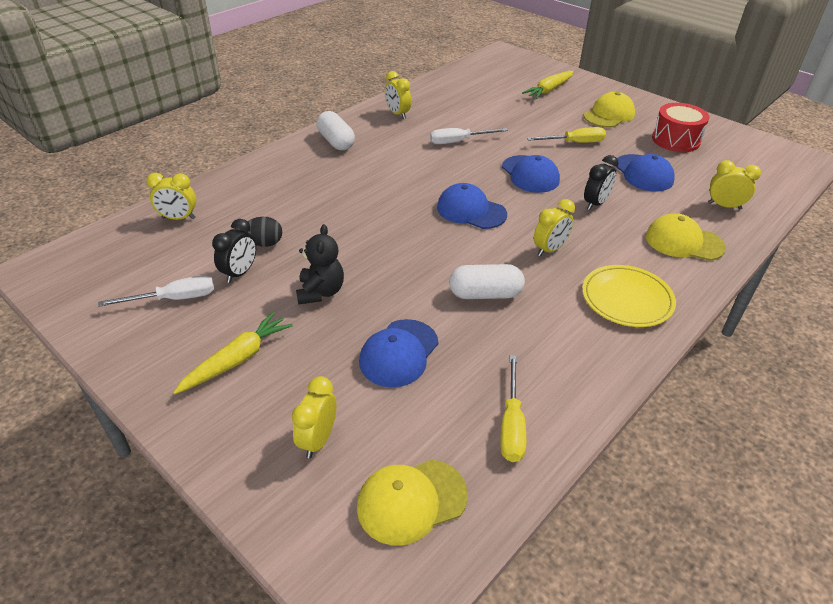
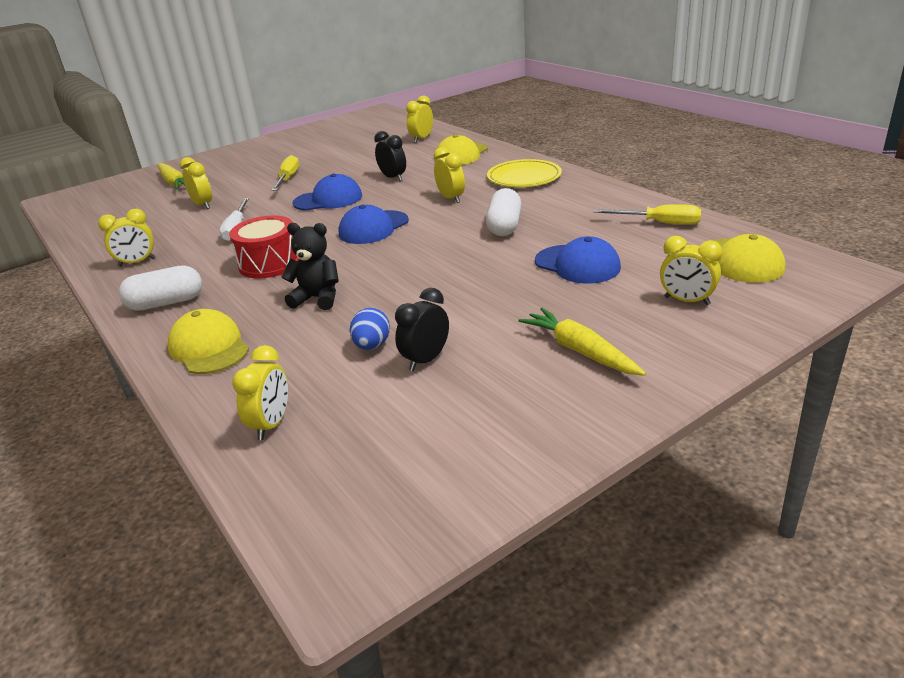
camera: 75 degrees left, 10 degrees down
white screwdriver [98,275,214,307] -> none
black clock [212,219,256,283] -> black clock turned 90 degrees counterclockwise [395,288,449,371]
black egg [245,217,282,247] -> blue egg [350,308,390,350]
black teddy bear [296,224,344,305] -> black teddy bear moved to [281,223,339,310]
yellow cap [584,92,635,128] -> yellow cap moved to [167,309,249,374]
blue cap [615,154,675,191] -> none
red drum [652,103,710,152] -> red drum moved to [229,215,299,279]
none -> yellow clock [180,157,212,209]

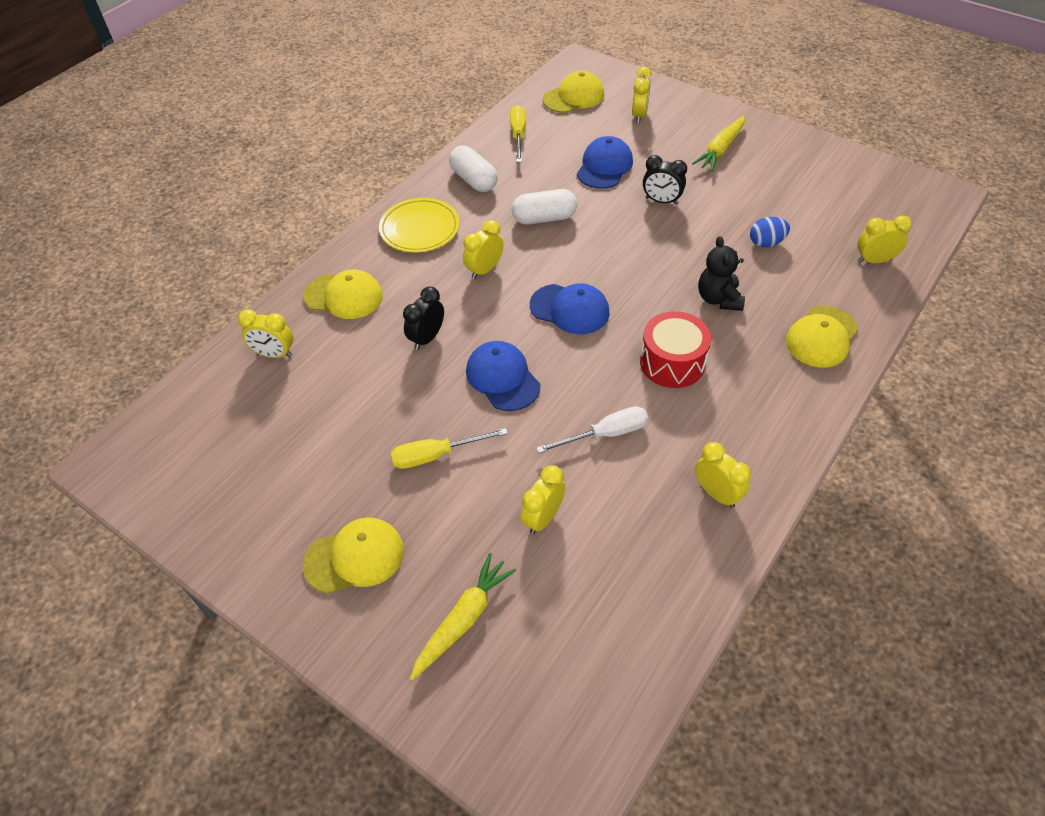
camera: 110 degrees left, 20 degrees up
white capsule [119,265,202,311] -> white capsule moved to [449,145,498,192]
black clock [395,288,449,371] -> black clock moved to [643,155,687,205]
none -> yellow cap [303,518,404,594]

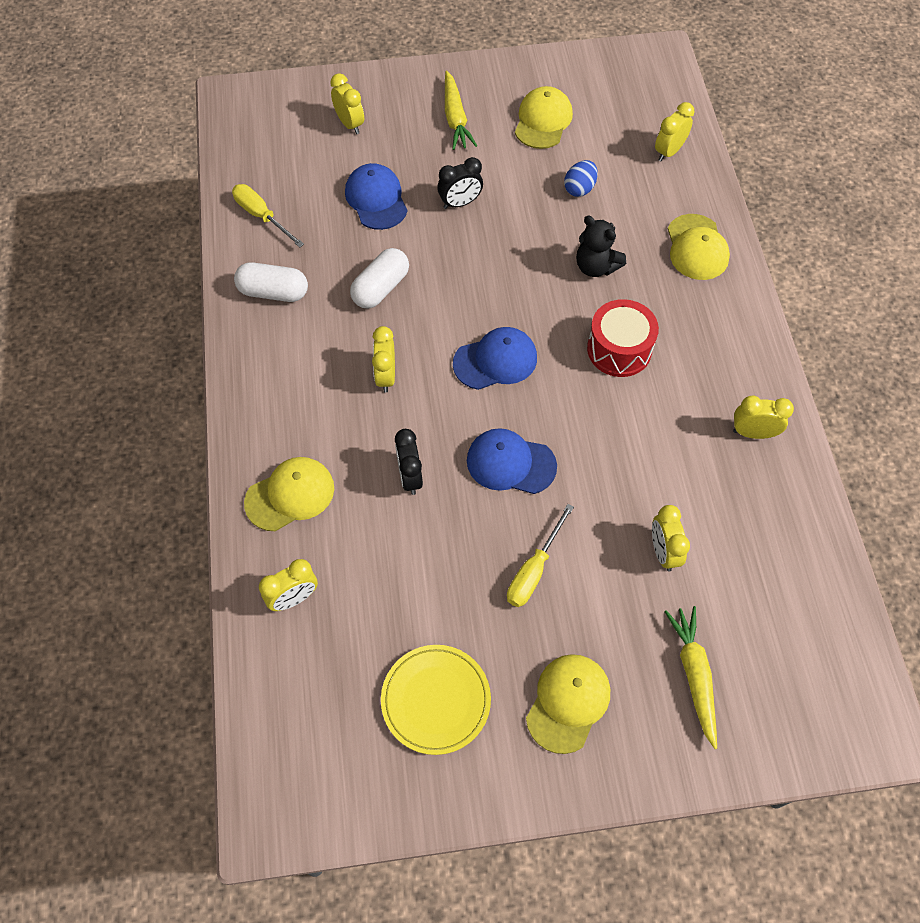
camera: 45 degrees left, 10 degrees up
yellow plate [379,198,460,252] -> yellow plate moved to [381,645,491,755]
white screwdriver [537,406,648,453] -> none
yellow cap [543,71,604,113] -> yellow cap moved to [515,86,573,149]

